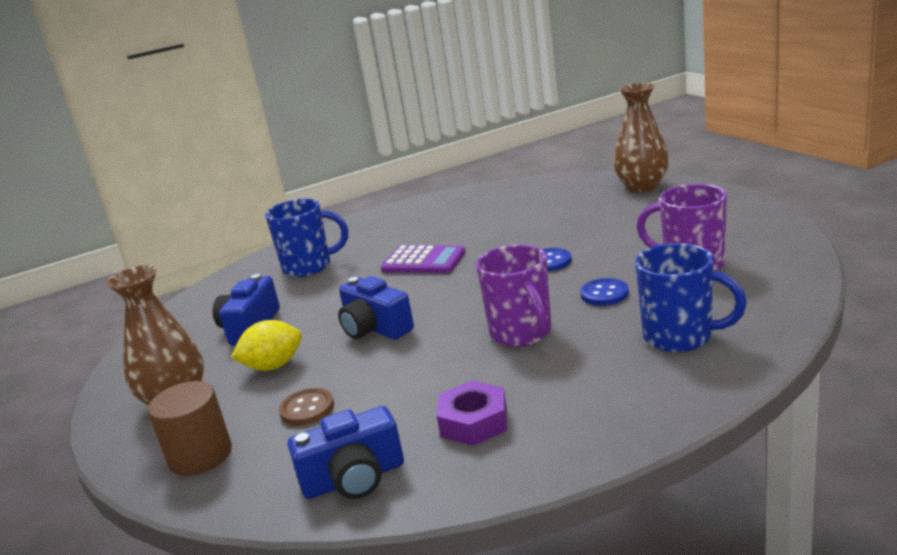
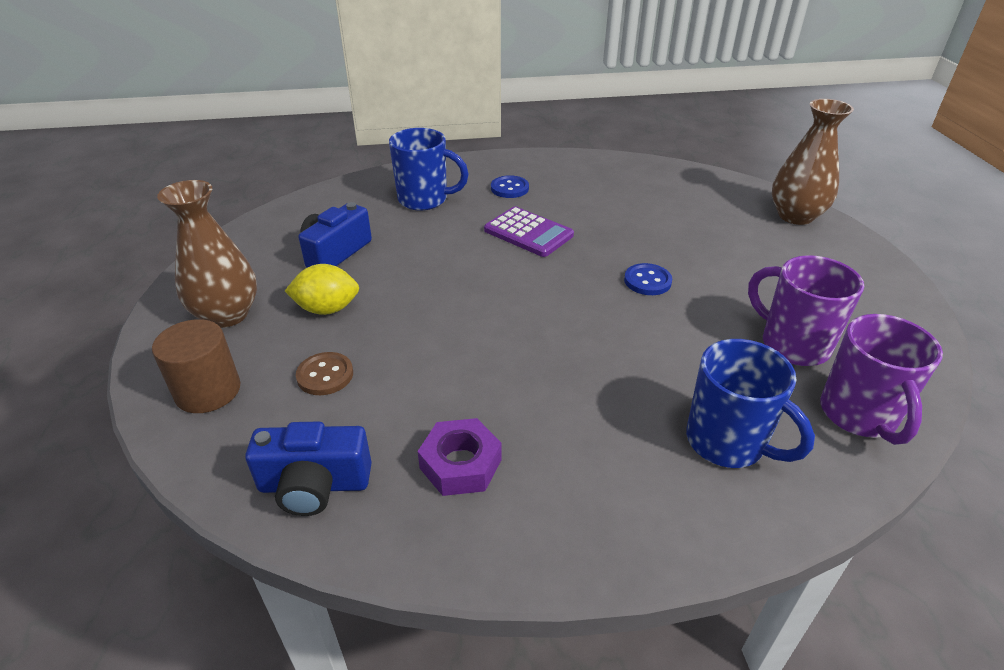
camera: 15 degrees right, 15 degrees up
blue camera [338,276,414,340] -> none
purple mug [476,245,552,347] -> purple mug moved to [820,314,943,445]
blue button [580,278,629,306] -> blue button moved to [491,175,529,198]

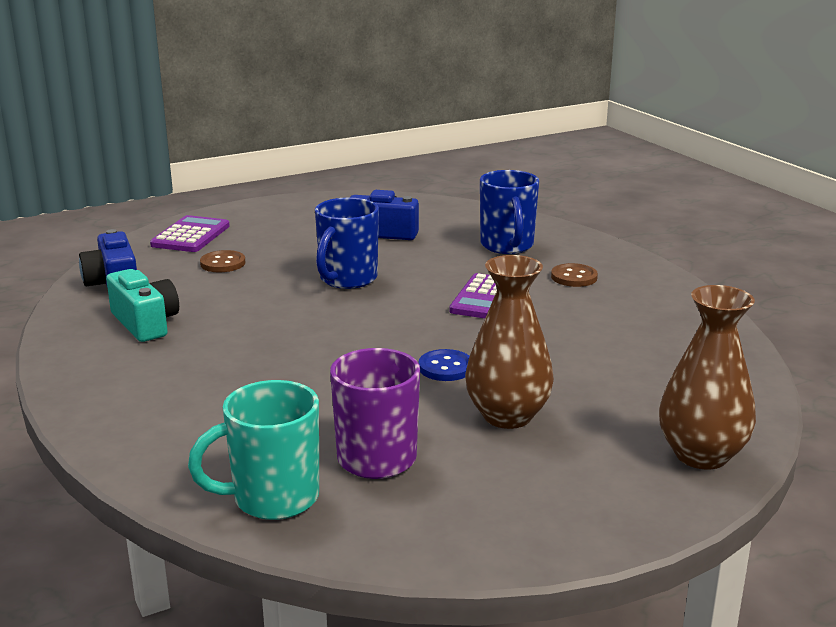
camera: 70 degrees right, 15 degrees down
brown cylinder [152,319,240,413] -> purple calculator [150,215,230,252]
brown vase [157,180,257,328] -> brown vase moved to [465,255,554,429]
yellow lemon [285,264,359,315] -> none
purple nut [418,418,501,496] -> turquoise camera [106,269,179,342]
blue button [491,175,529,198] -> brown button [551,263,598,287]
blue mug [686,339,815,468] -> blue mug moved to [315,197,379,289]
purple mug [820,314,943,445] -> turquoise mug [188,380,319,520]

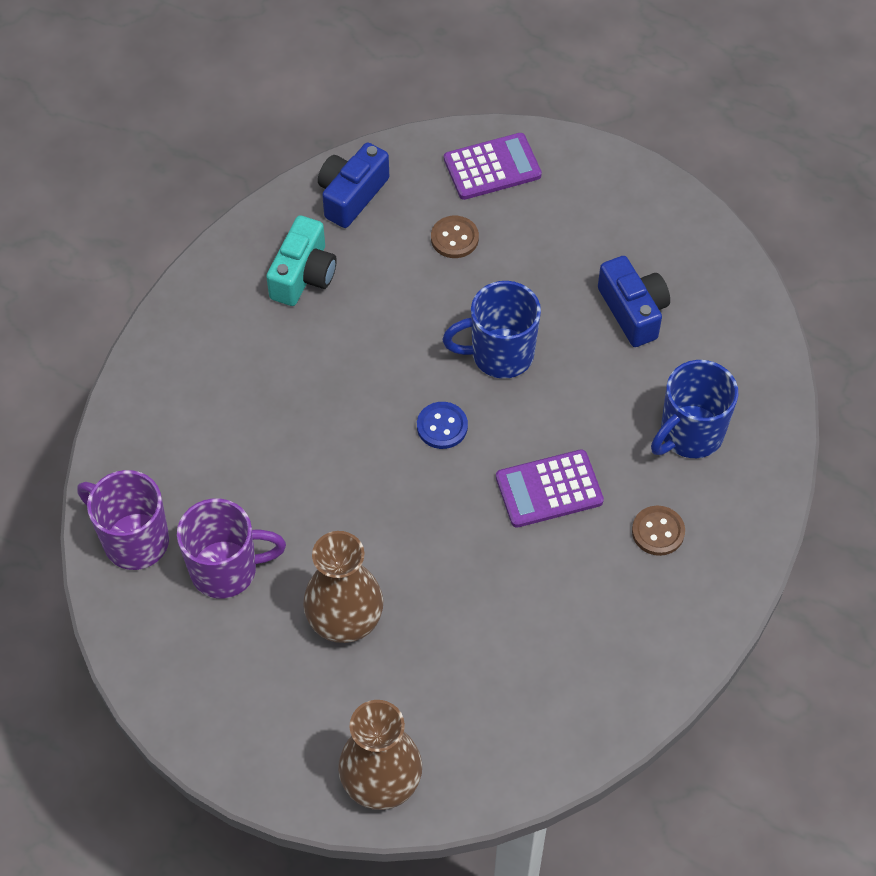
camera: 55 degrees right, 35 degrees up
turquoise mug [188,380,319,520] -> purple mug [77,470,169,570]
blue button [419,349,470,381] -> blue button moved to [417,402,468,449]

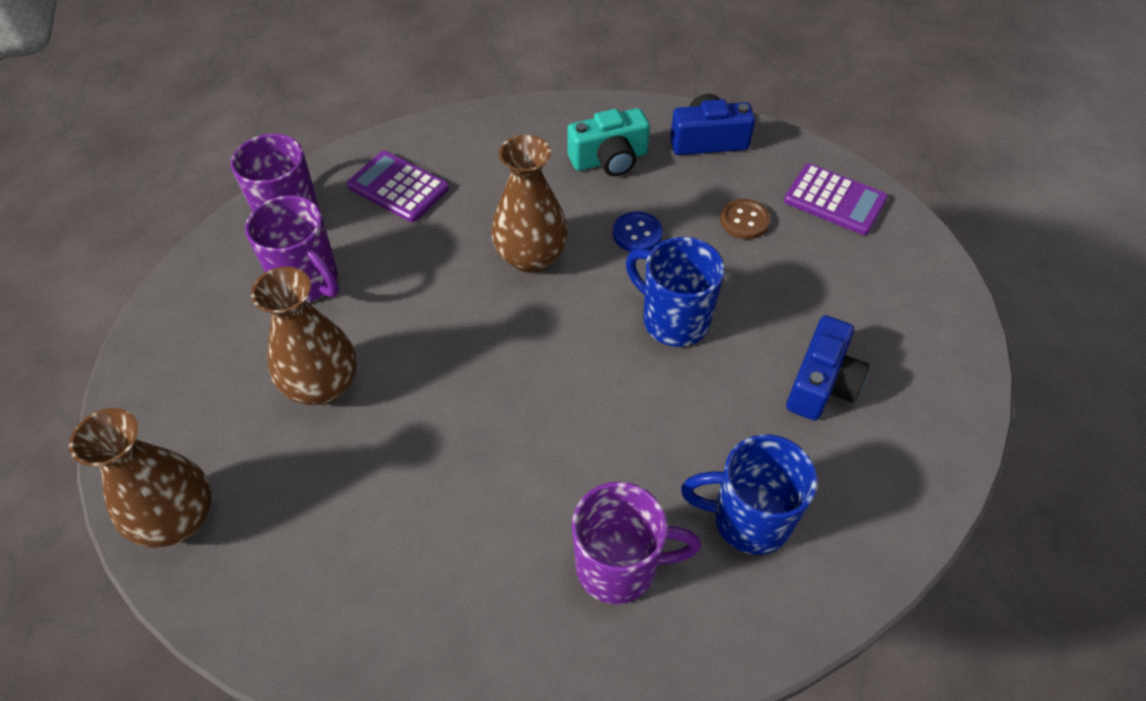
camera: 50 degrees right, 5 degrees down
blue button [417,402,468,449] -> blue button moved to [613,212,663,252]
purple calculator [496,449,604,528] -> purple calculator moved to [347,151,449,222]
brown button [632,506,685,556] -> purple mug [572,482,701,604]
none -> brown vase [491,135,568,273]

